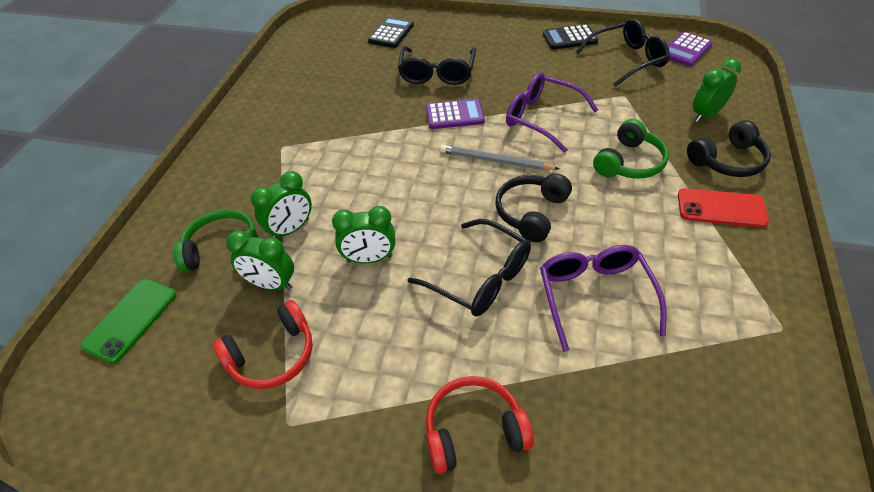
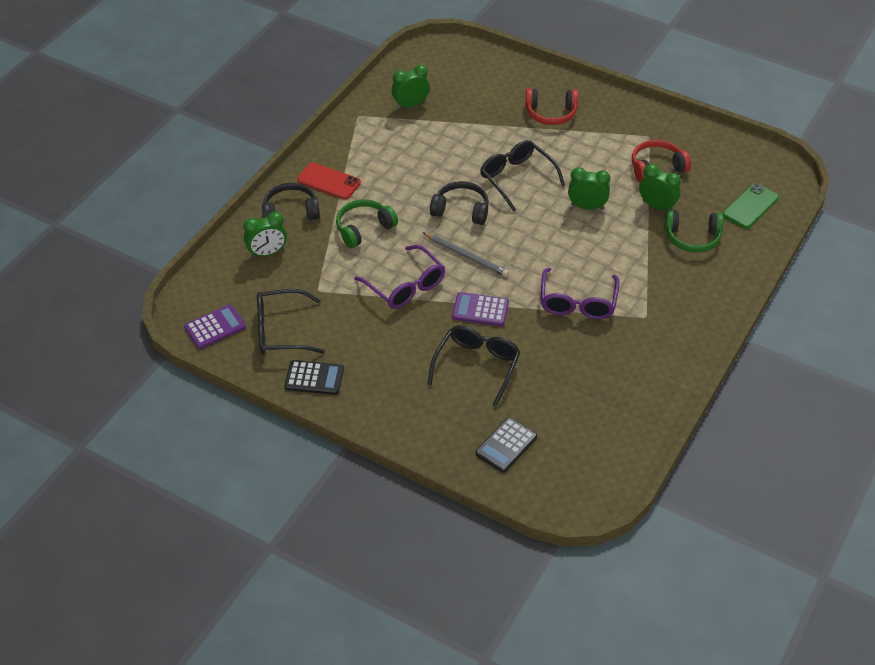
camera: 165 degrees left, 0 degrees up
green clock [251,171,312,238] -> green clock moved to [392,65,430,110]
black headphones [495,173,572,242] -> black headphones turned 120 degrees counterclockwise [430,181,489,225]
purple glasses [540,245,667,352] -> purple glasses moved to [540,268,620,319]

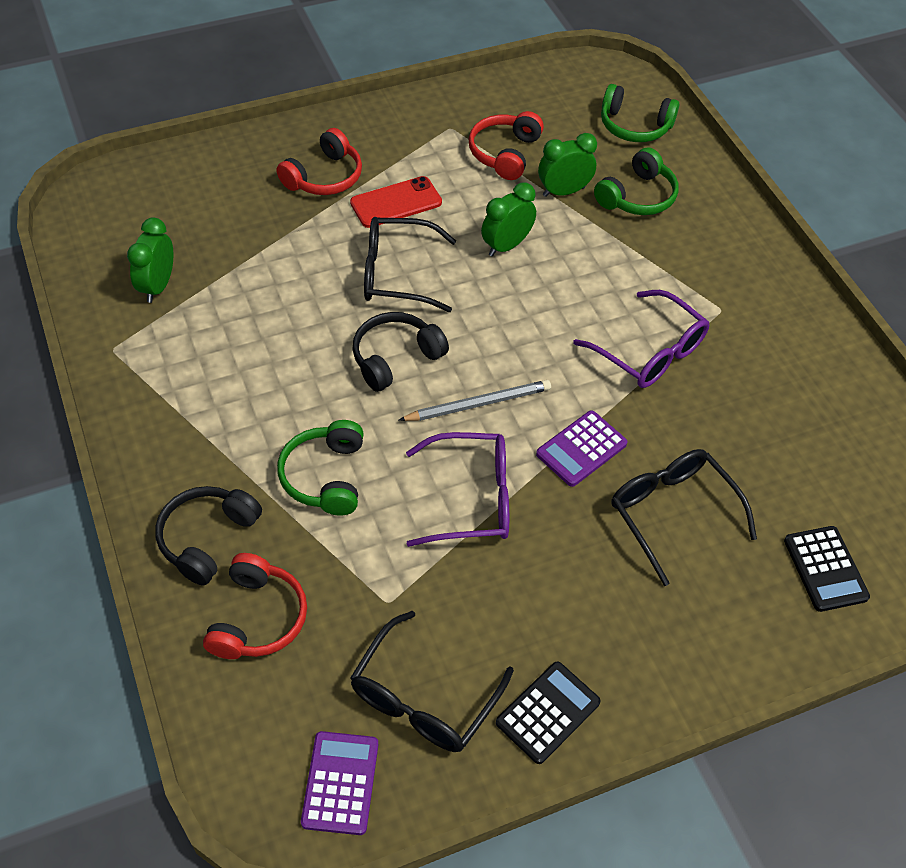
camera: 55 degrees left, 5 degrees up
green clock [243,212,287,258] -> red headphones [203,553,307,659]
red phone [297,163,361,199] -> red phone moved to [350,176,442,228]
green phone [723,183,779,229] -> green headphones [601,84,679,142]

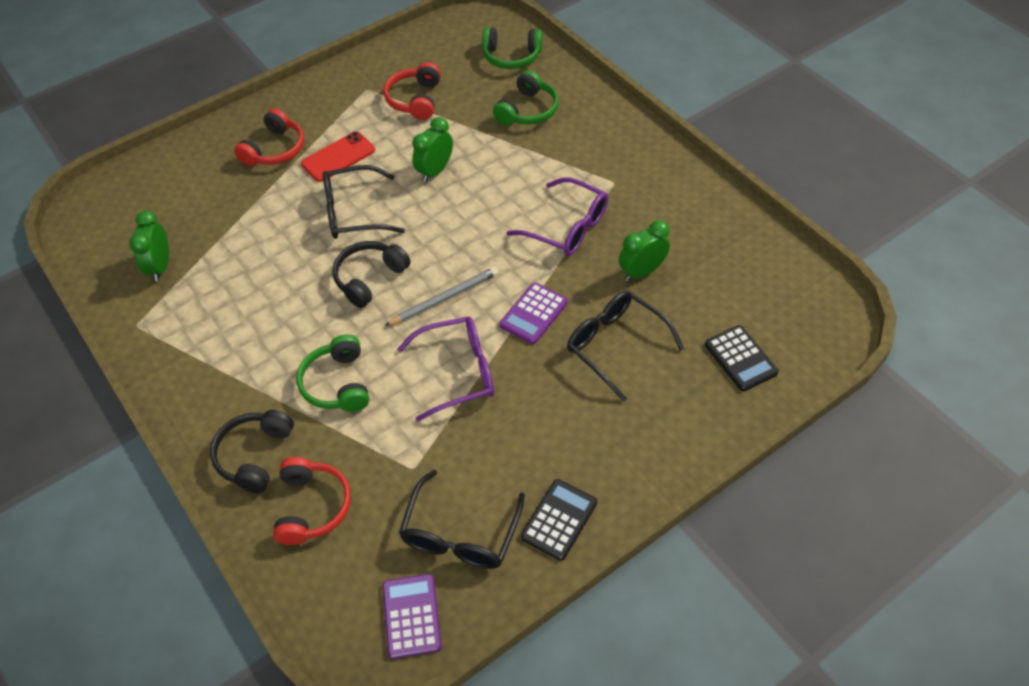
camera: 10 degrees left, 0 degrees up
green clock [538,133,597,197] -> green clock moved to [619,220,670,281]

